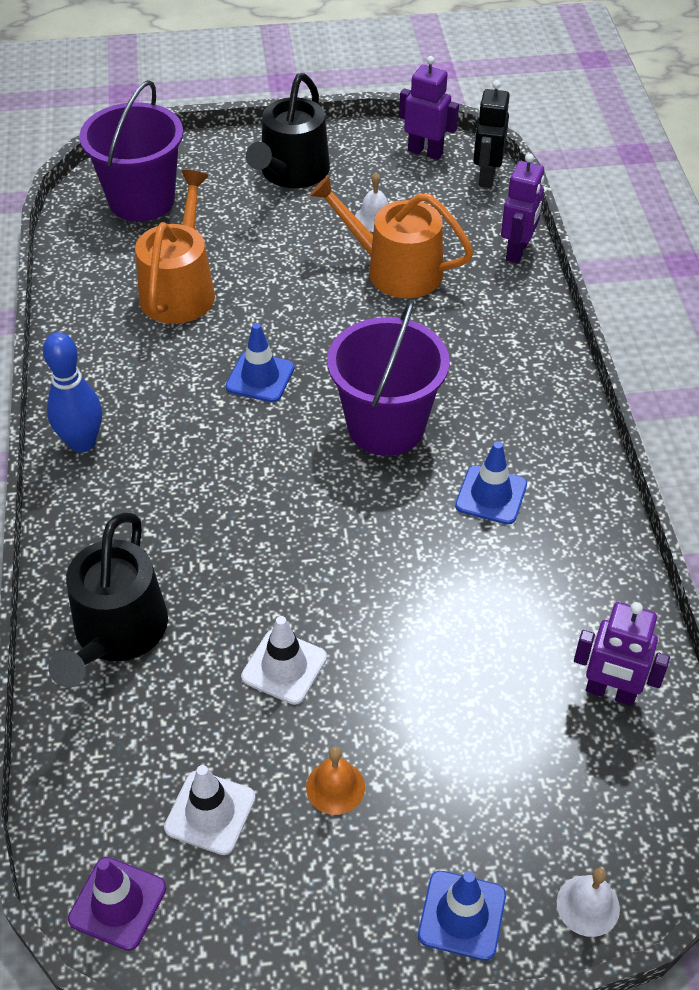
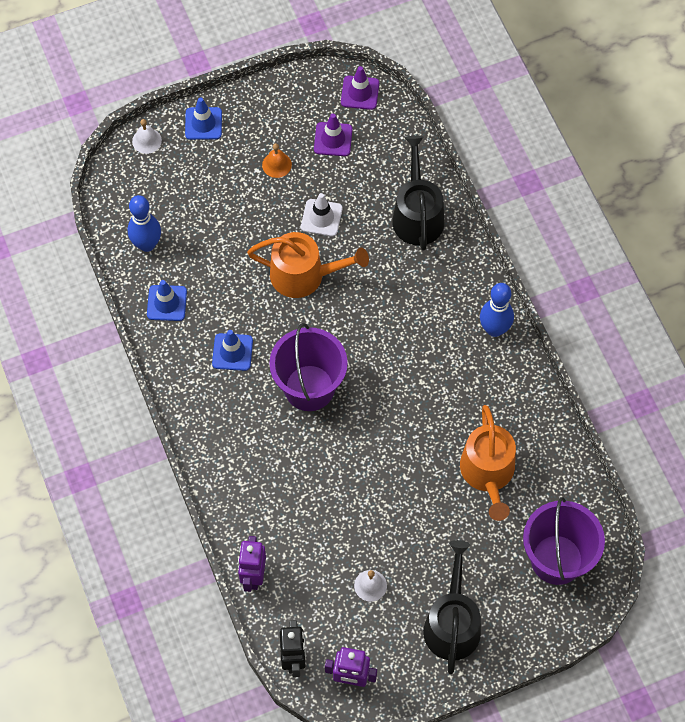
camera: 165 degrees right, 15 degrees up
white traffic cone [164,765,256,855] -> purple traffic cone [314,113,352,156]
blue traffic cone [226,323,295,402] -> blue traffic cone moved to [147,280,187,321]
orange watering can [310,175,474,298] -> orange watering can moved to [247,232,369,298]
purple robot [574,602,670,706] -> blue bowling pin [128,195,161,252]

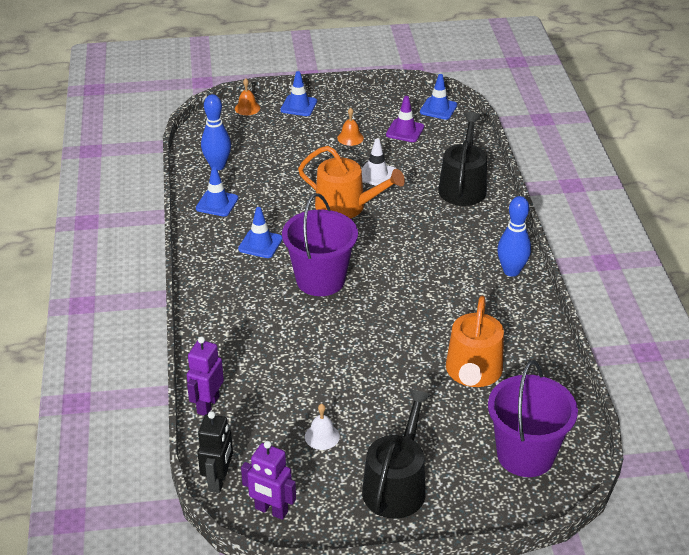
camera: 15 degrees right, 25 degrees down
white bell [132,119,162,154] -> orange bell [235,78,260,115]
purple traffic cone [341,66,379,110] -> blue traffic cone [420,74,457,120]

